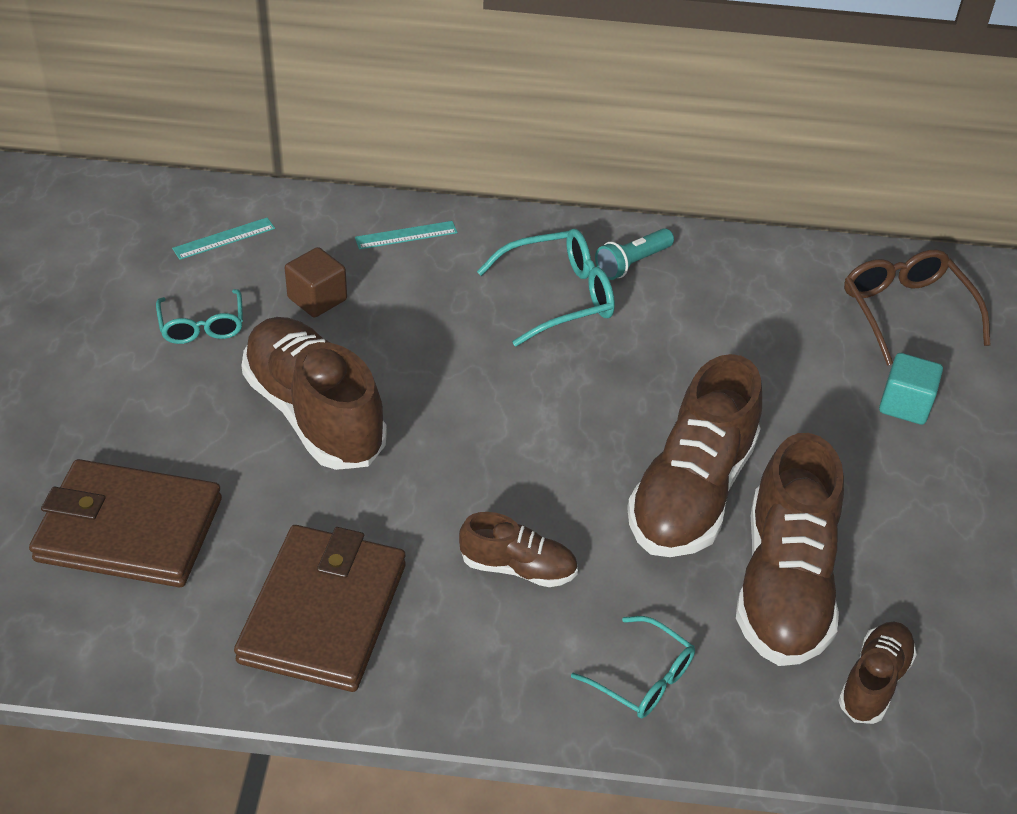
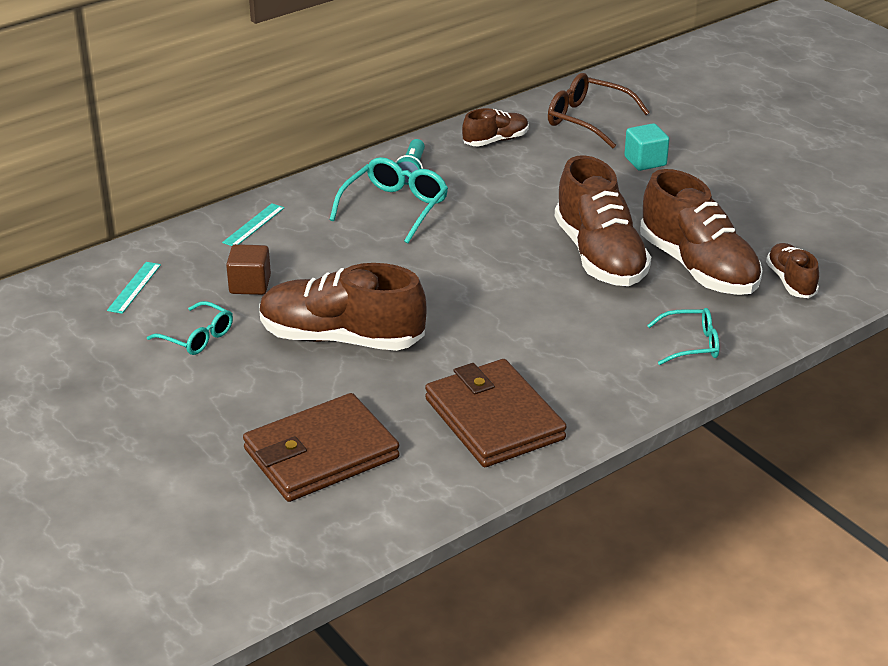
camera: 40 degrees left, 10 degrees down
brown shoe [459,512,578,587] -> brown shoe moved to [462,108,529,146]

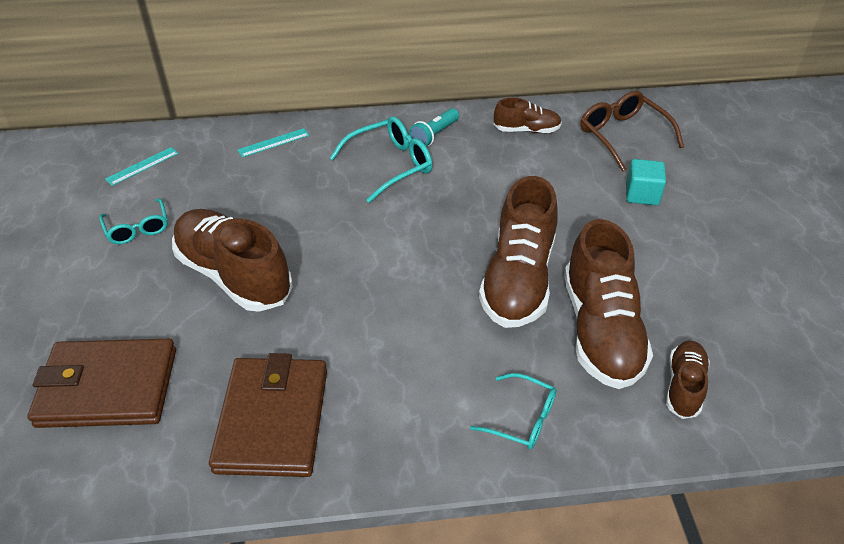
camera: 30 degrees right, 10 degrees up
brown cube [226,244,271,295] -> none

